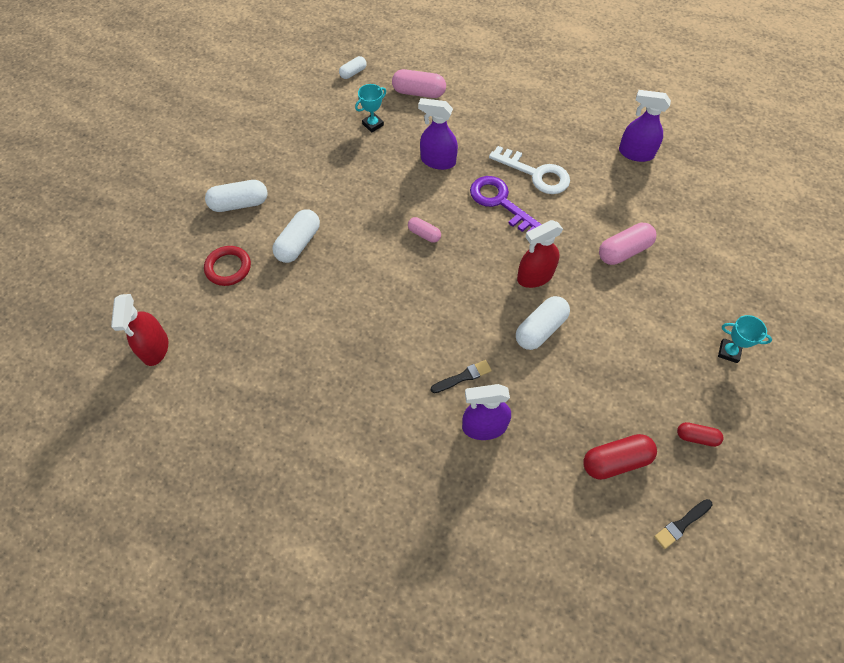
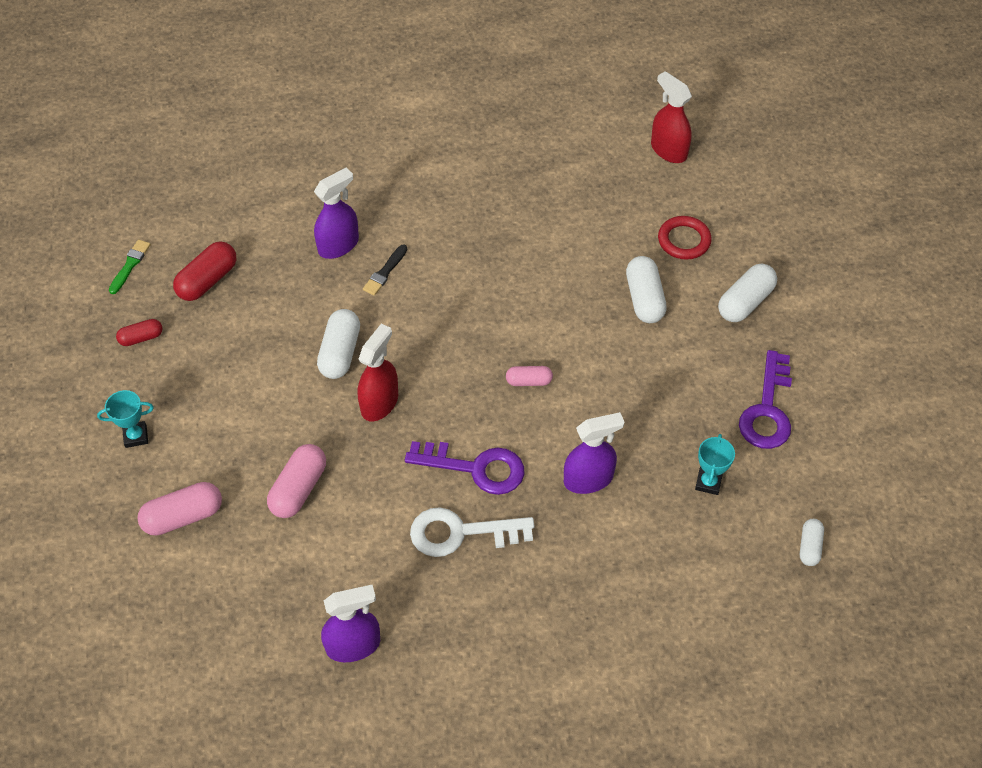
camera: 145 degrees right, 5 degrees down
pink capsule [392,69,446,98] -> pink capsule moved to [137,482,222,536]
black brush [654,499,712,549] -> green brush [109,240,151,294]
none -> purple key [739,350,792,449]

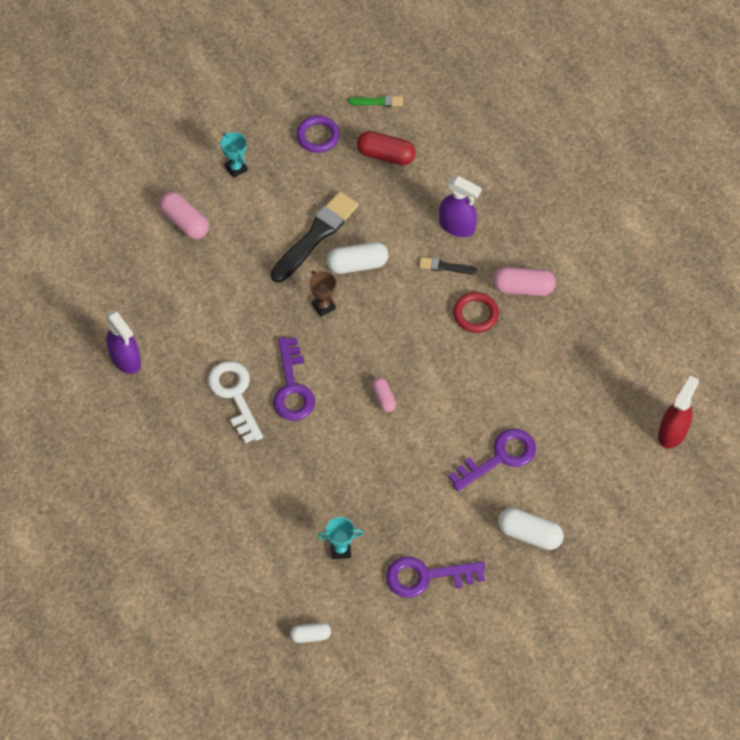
camera: 70 degrees right, 5 degrees up
red capsule [116,319,163,346] -> purple ring [296,116,340,153]
pink capsule [267,444,326,518] -> pink capsule moved to [493,267,556,296]
red spray bottle [358,324,398,421] -> brown trophy [309,271,336,316]
purple spray bottle [564,412,624,494] -> none
white capsule [626,256,667,323] -> purple key [448,429,536,491]
red ring [658,216,711,260] -> red ring moved to [453,292,499,333]
none -> black brush [271,191,359,283]

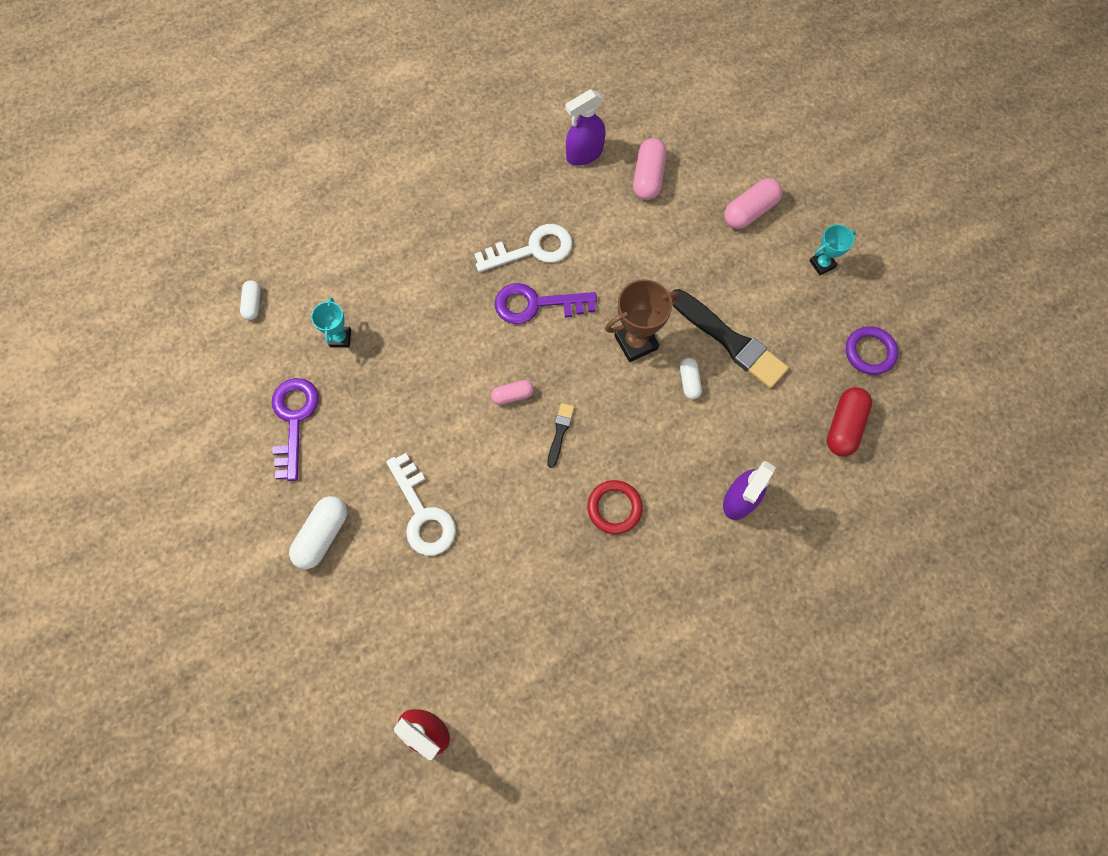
camera: 95 degrees right, 10 degrees up
brown trophy [309,271,336,316] -> brown trophy [605,279,681,362], size x1.65
white capsule [326,242,388,274] -> white capsule [680,358,702,399], size x0.59
green brush [348,95,403,107] -> none
black brush [419,257,477,274] -> black brush moved to [547,403,574,468]
purple key [448,429,536,491] -> white key [386,453,456,556]
pink capsule [493,267,556,296] -> pink capsule moved to [633,138,667,200]

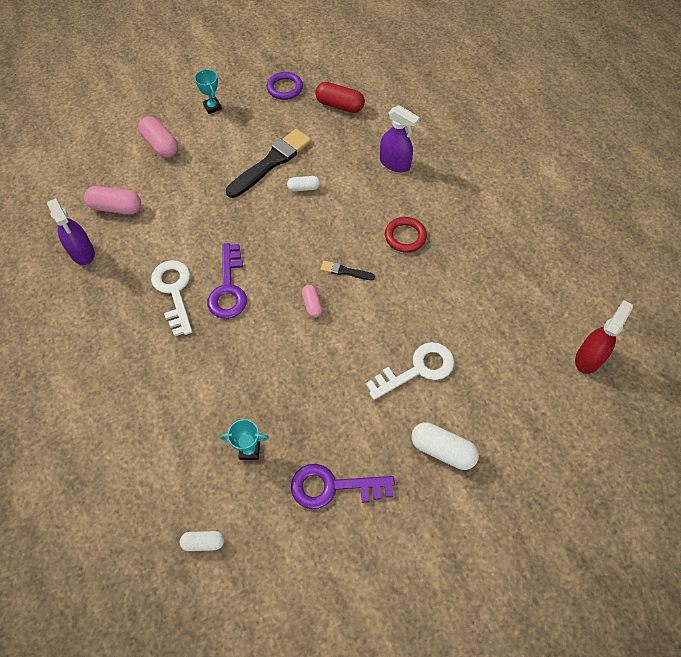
camera: 90 degrees left, 10 degrees down
brown trophy [605,279,681,362] -> none

